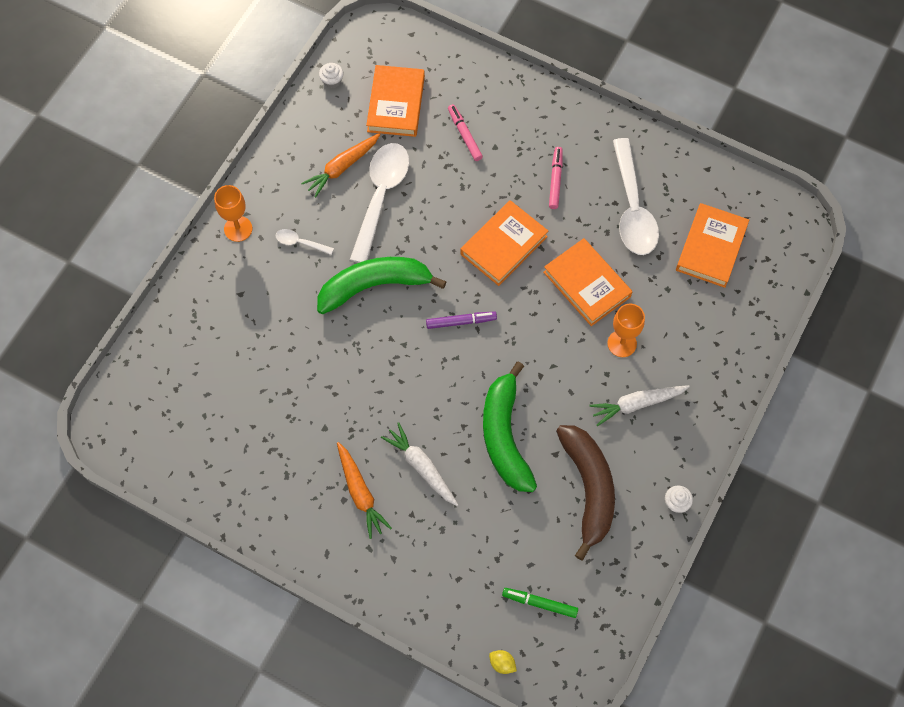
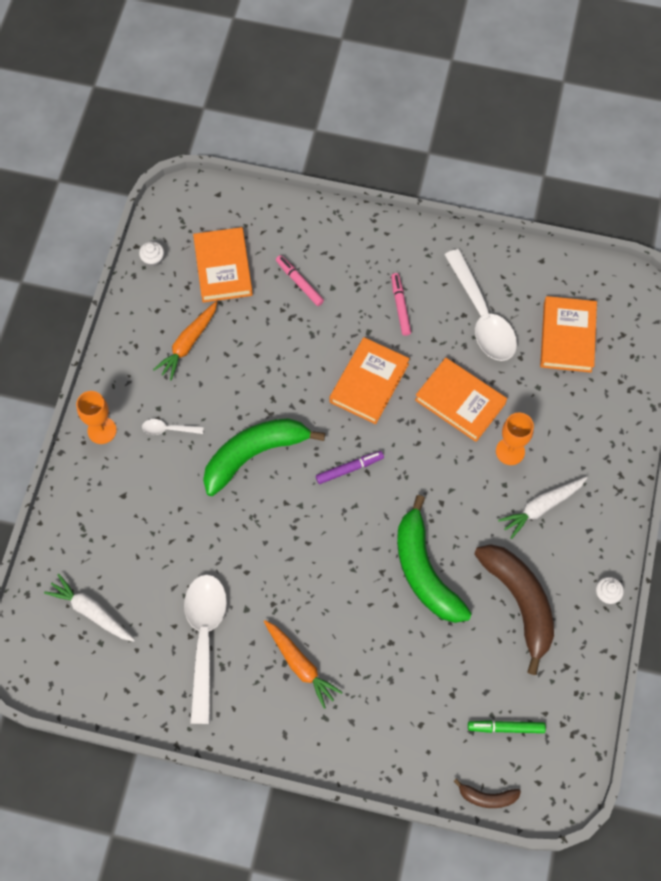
camera: 15 degrees left, 0 degrees up
white spoon [350,143,409,263] -> white spoon moved to [184,574,227,724]
white carrot [381,422,458,506] -> white carrot moved to [44,574,135,642]
yellow lemon [489,650,517,674] -> brown banana [454,778,521,808]

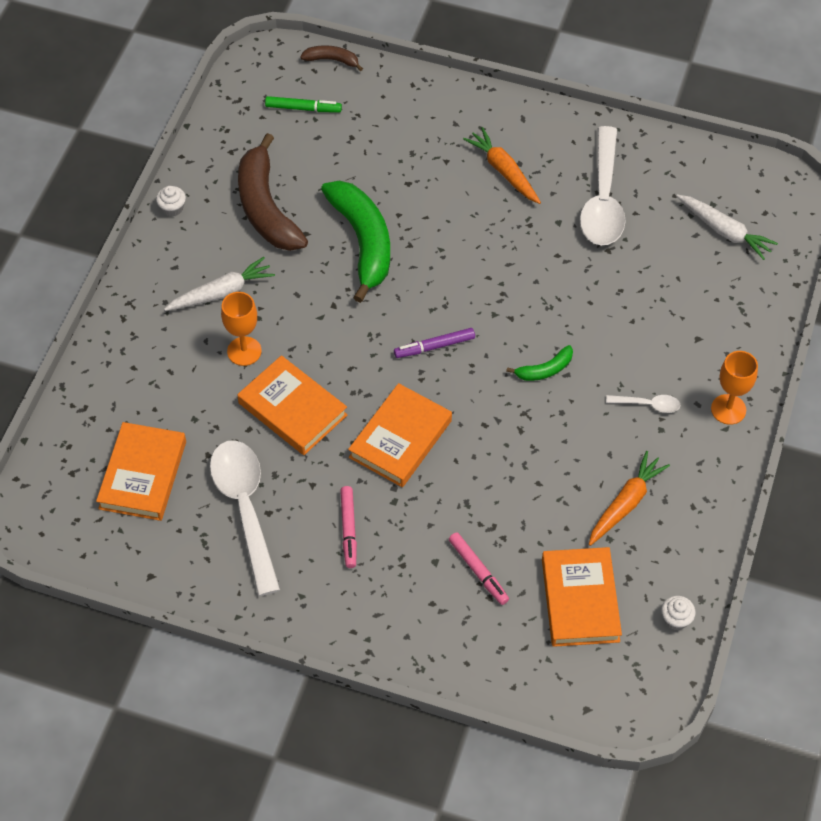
camera: 175 degrees left, 10 degrees down
green banana [203,418,325,496] -> green banana [506,345,573,381], size x0.46

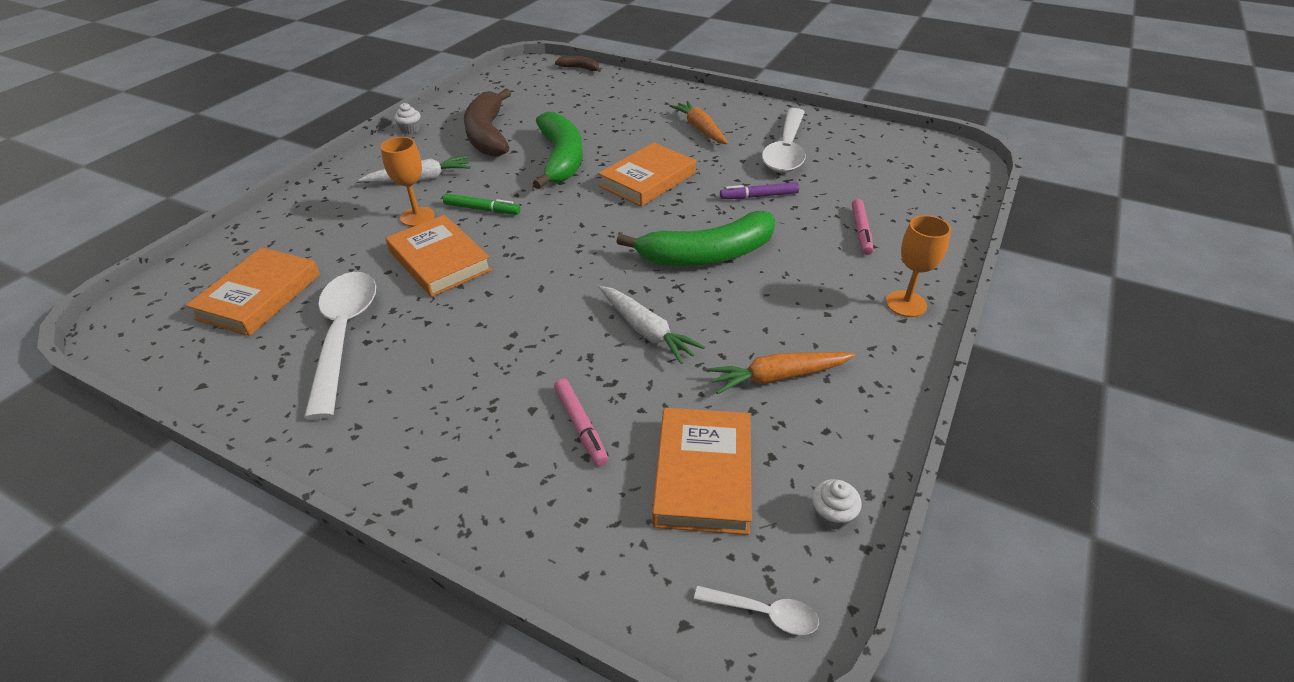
camera: 10 degrees right, 15 degrees down
green marker [265,96,342,112] -> green marker moved to [443,193,520,215]
pink marker [340,486,357,568] -> pink marker moved to [852,199,873,255]
orange book [348,383,452,487] -> orange book moved to [598,142,696,207]
purple marker [394,328,475,358] -> purple marker moved to [720,182,799,199]
green banana [506,345,573,381] -> green banana [616,211,775,266], size x2.17
orange carrot [589,451,670,546] -> orange carrot turned 150 degrees counterclockwise [707,352,855,394]
white spoon [606,395,681,413] -> white spoon moved to [694,586,819,635]
white carrot [676,195,778,260] -> white carrot moved to [599,286,705,364]

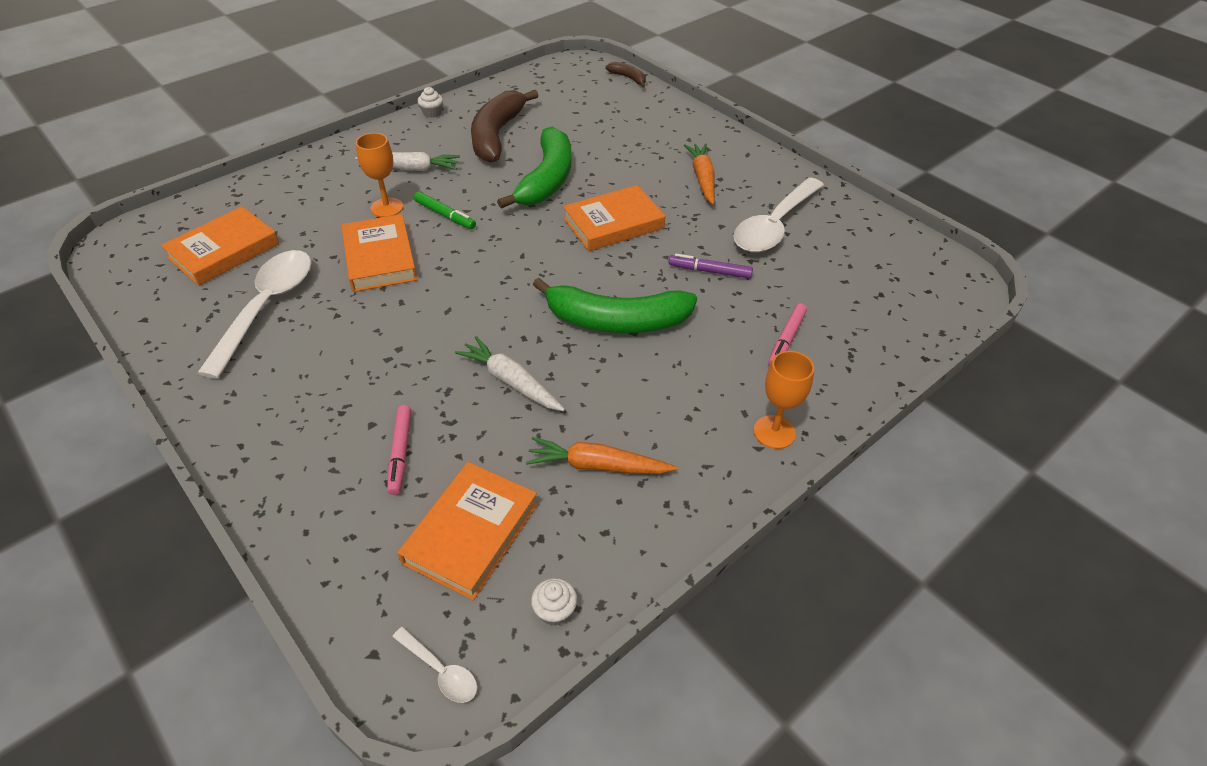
camera: 20 degrees right, 5 degrees up
white carrot [599,286,705,364] -> white carrot turned 150 degrees clockwise [455,336,565,411]

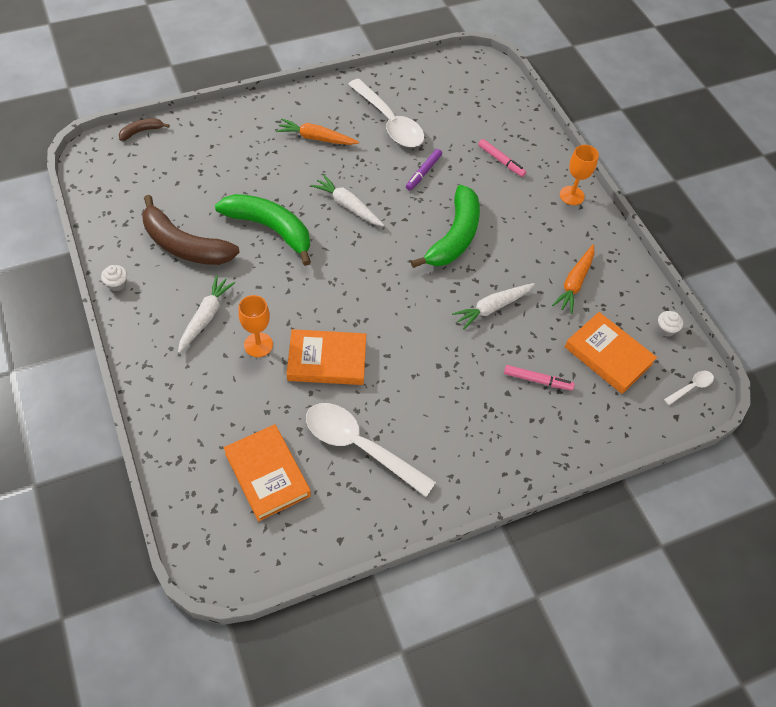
camera: 75 degrees left, 10 degrees up
green marker [414,192,476,229] -> none
orange book [563,185,665,251] -> white carrot [311,175,384,226]

